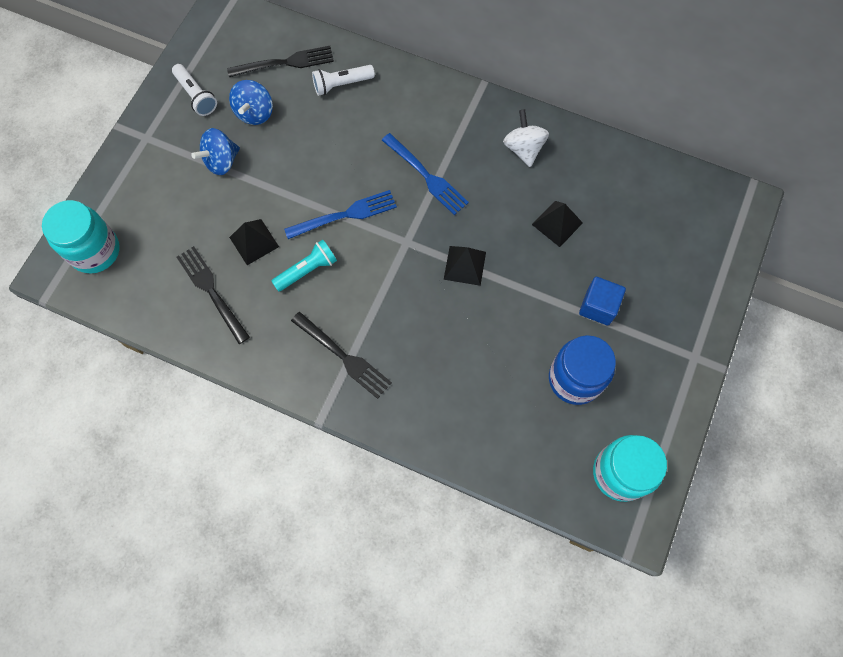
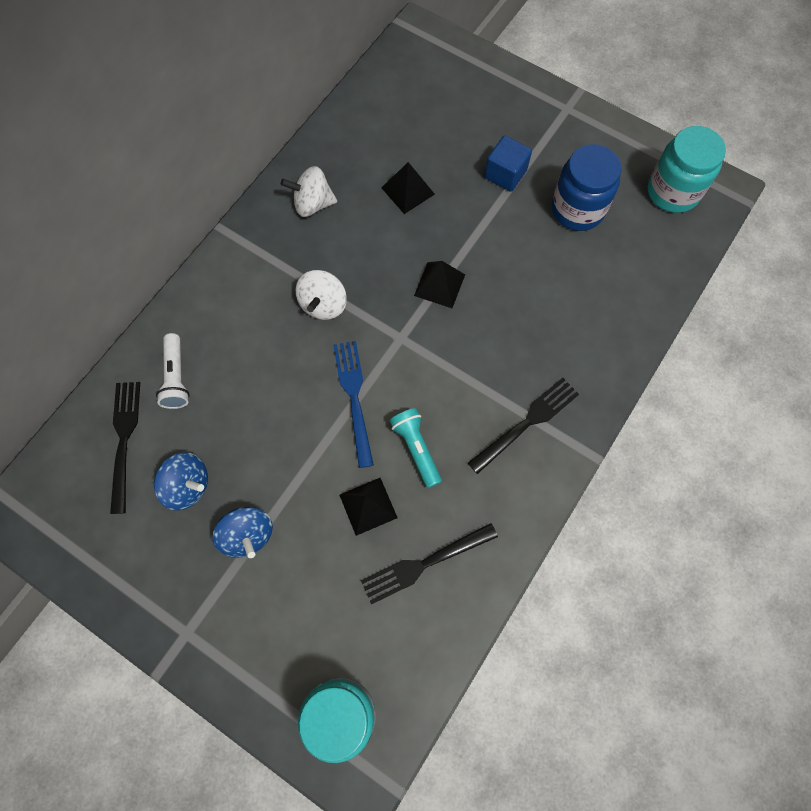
camera: 80 degrees left, 0 degrees up
white flashlight [172,64,217,116] -> none
blue fork [382,133,469,215] -> white spinning top [296,270,347,320]

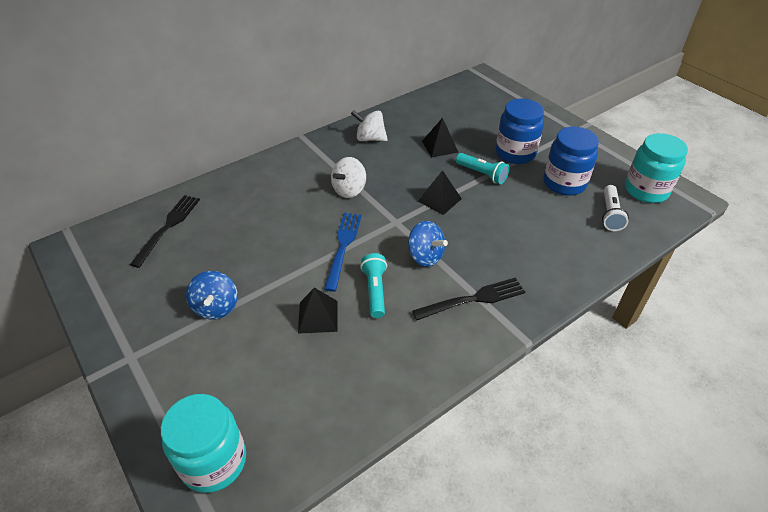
camera: 20 degrees right, 25 degrees down
blue spinning top [154,452,208,511] -> blue spinning top moved to [408,221,448,267]
white flashlight [156,333,190,409] -> white flashlight moved to [602,185,629,231]
black fork [361,523,498,604] -> none
blue cube [485,135,532,192] -> blue jar [496,99,544,164]
none -> turquoise flashlight [456,153,509,184]

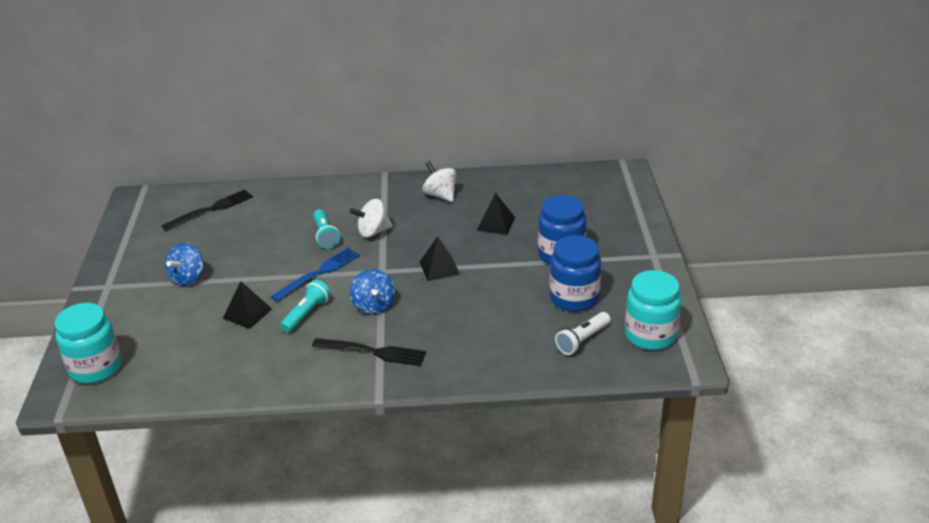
camera: 35 degrees right, 10 degrees down
turquoise flashlight [456,153,509,184] -> turquoise flashlight moved to [313,209,340,249]

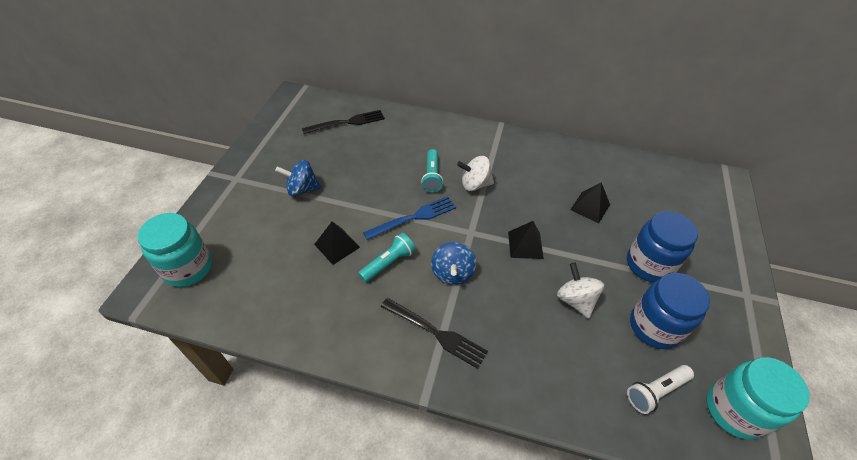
camera: 15 degrees right, 15 degrees up
blue spinning top [165,243,203,286] -> blue spinning top turned 45 degrees clockwise [275,160,321,197]
white spinning top [423,161,457,202] -> white spinning top moved to [557,263,604,319]

